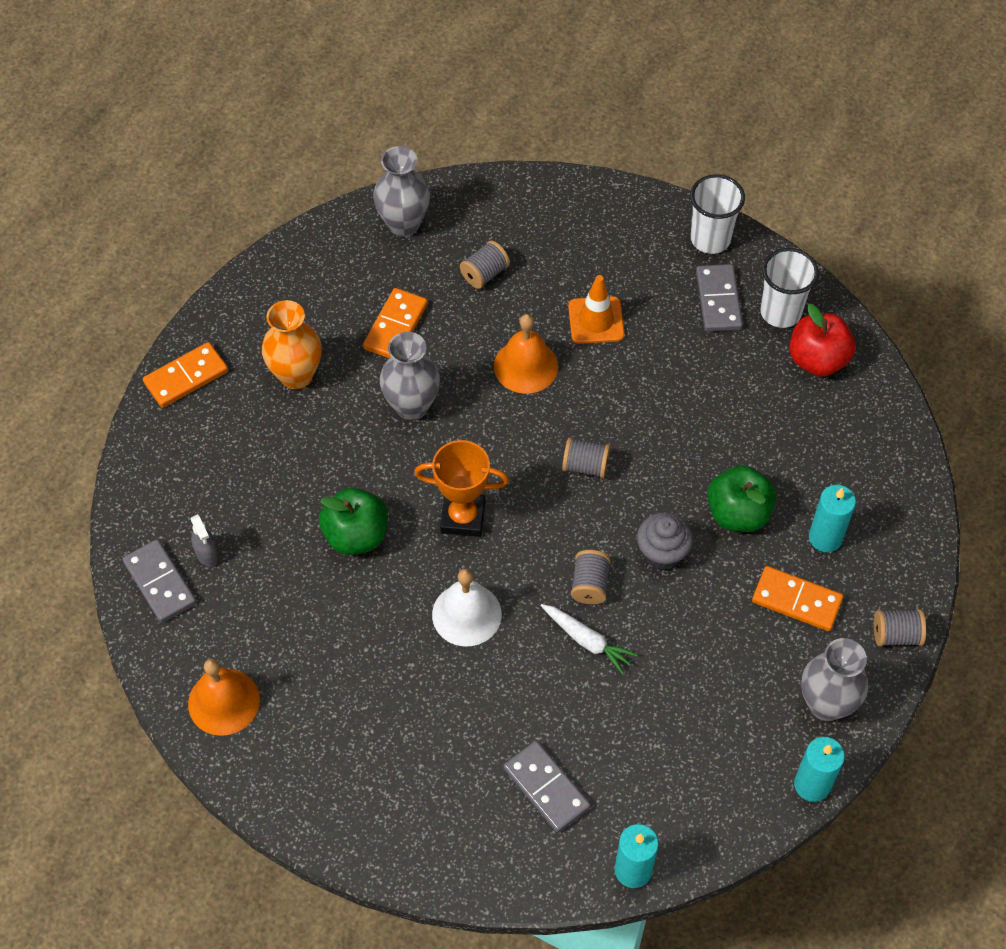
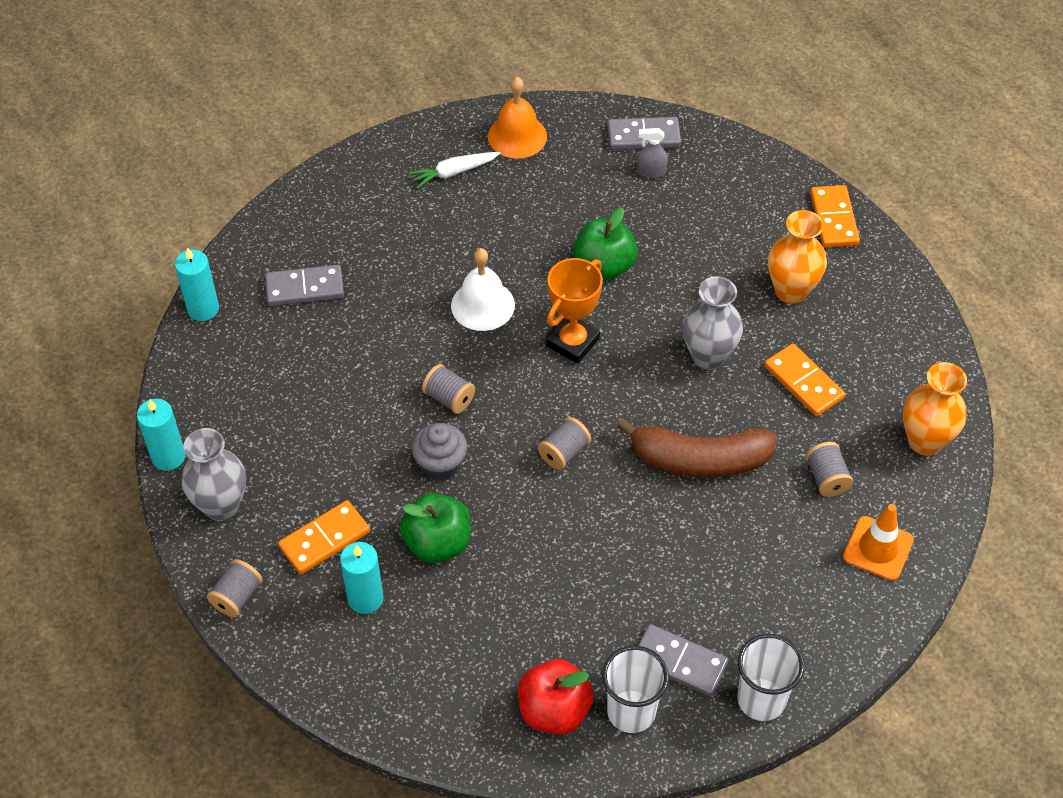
camera: 120 degrees right, 5 degrees down
grey vase [373,146,430,237] -> orange vase [903,362,967,456]
orange bell [494,314,558,394] -> brown banana [617,419,778,478]
white carrot [541,604,638,674] -> white carrot moved to [409,152,500,188]
orange traffic cone [568,275,625,344] -> orange traffic cone moved to [843,504,914,581]

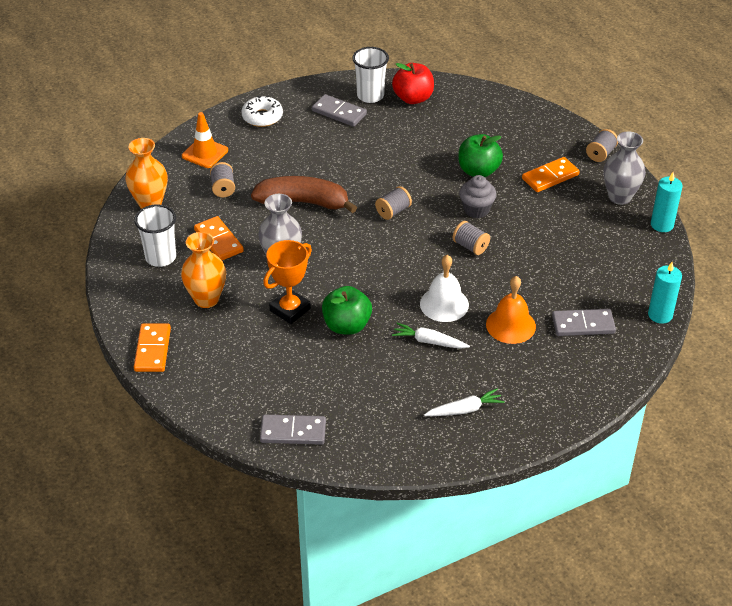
camera: 175 degrees left, 10 degrees down
turquoise candle [340,542,384,614] -> none
orange bell [488,77,547,158] -> orange bell moved to [486,276,536,344]
orange trophy [546,258,603,364] -> orange trophy moved to [263,240,312,324]
grey spray bottle [637,128,668,178] -> none
white cup [737,634,804,721] -> white cup moved to [134,204,176,267]
none -> white donut [241,96,283,127]
none -> white carrot [392,323,470,349]

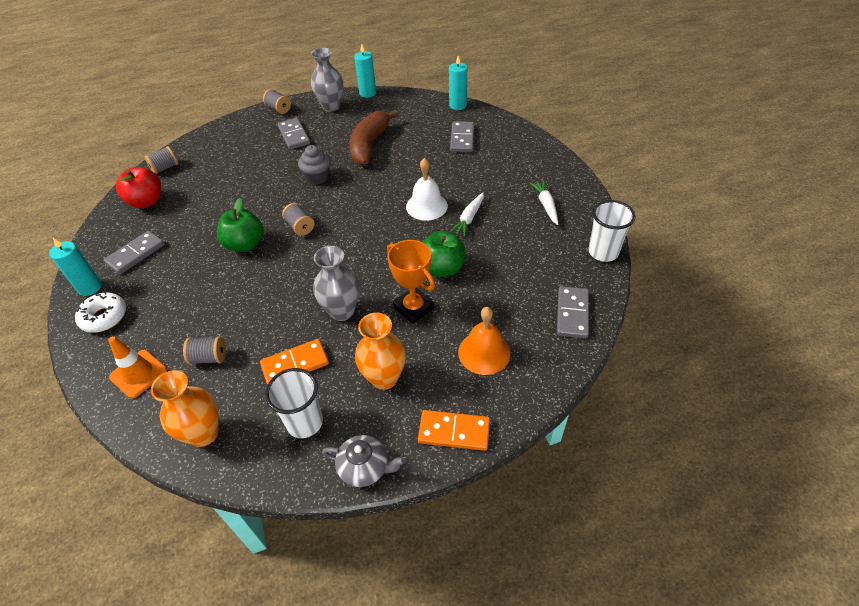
camera: 80 degrees left, 5 degrees up
brown banana [251,176,357,213] -> brown banana moved to [349,110,398,166]
white cup [352,47,389,103] -> white cup moved to [588,200,636,262]
grey spool [453,221,490,255] -> grey spool moved to [144,146,178,174]
green apple [458,134,503,177] -> green apple moved to [217,198,264,252]
orange bell [486,276,536,344] -> orange bell moved to [458,307,511,375]
orange domino [522,157,580,192] -> grey domino [278,118,310,150]
none -> turquoise candle [49,238,102,296]
none -> grey teapot [322,435,405,487]

